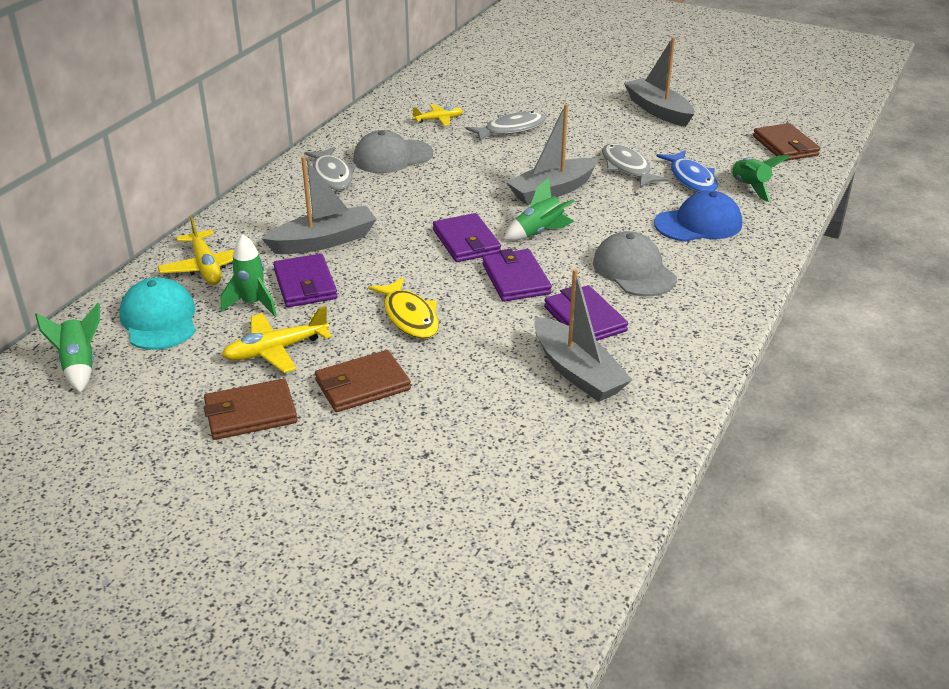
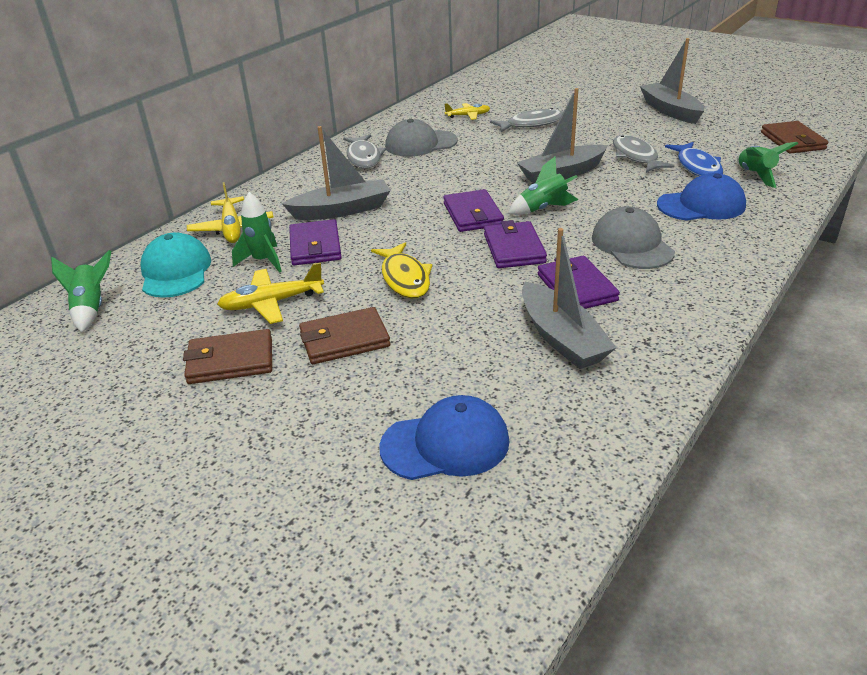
camera: 10 degrees right, 0 degrees up
none -> blue cap [379,395,509,480]

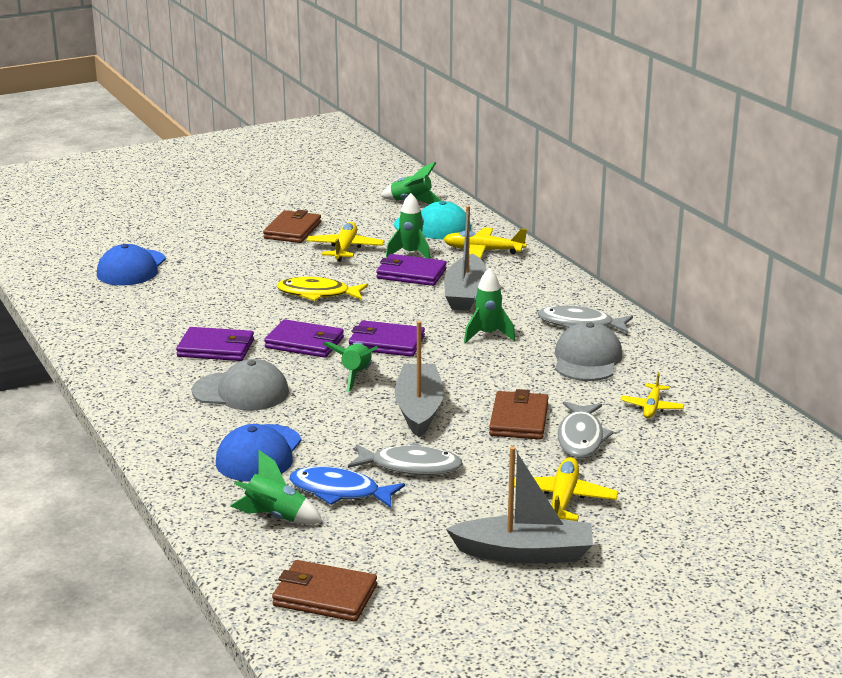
camera: 115 degrees right, 10 degrees down
brown wallet [299,307,390,364] -> brown wallet moved to [489,389,549,440]
grey boat [522,228,617,369] -> none
none -> green rocket [464,268,515,343]
none -> yellow plane [514,457,618,521]

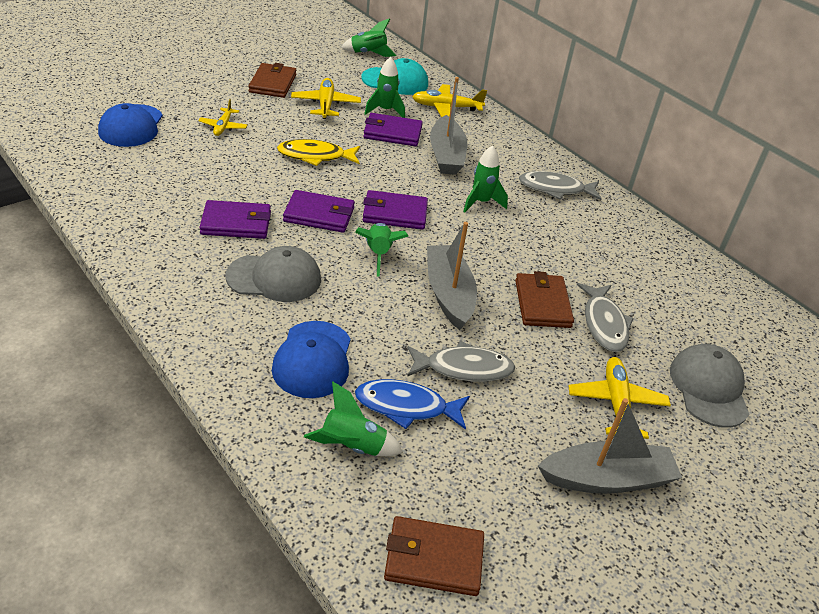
camera: 15 degrees left, 15 degrees up
grey cap [555,322,622,381] -> grey cap moved to [670,344,749,428]
yellow plane [621,373,684,418] -> yellow plane moved to [198,99,247,136]

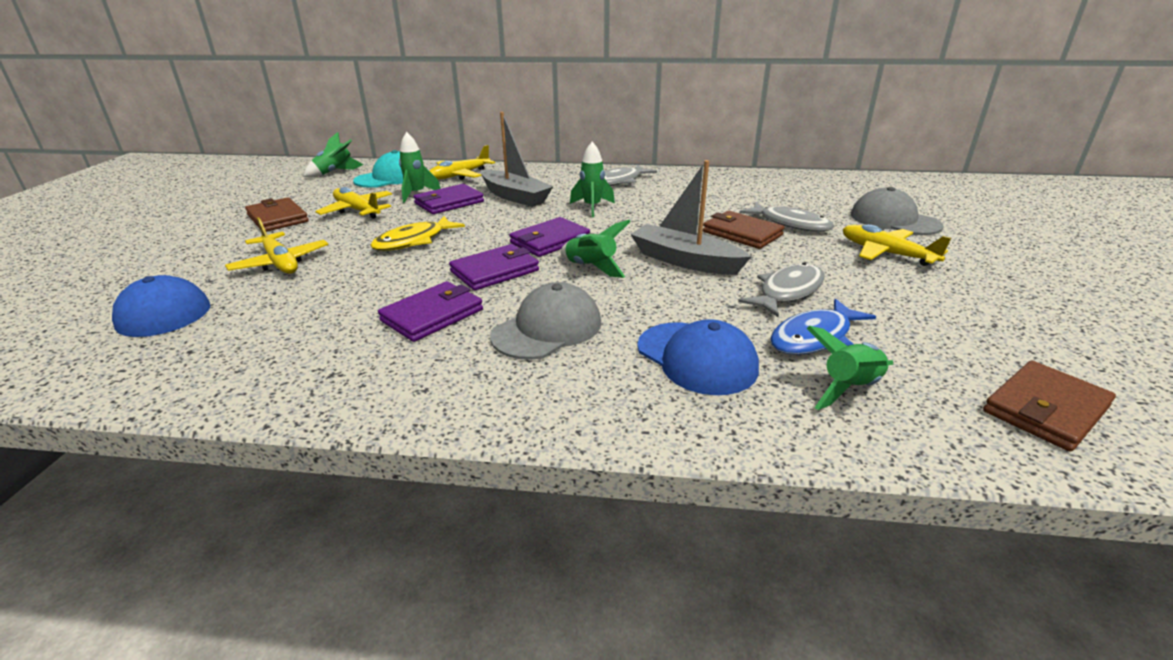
camera: 40 degrees left, 10 degrees down
yellow plane [198,99,247,136] -> yellow plane [225,217,328,274], size x1.53
grey boat [538,398,682,494] -> none

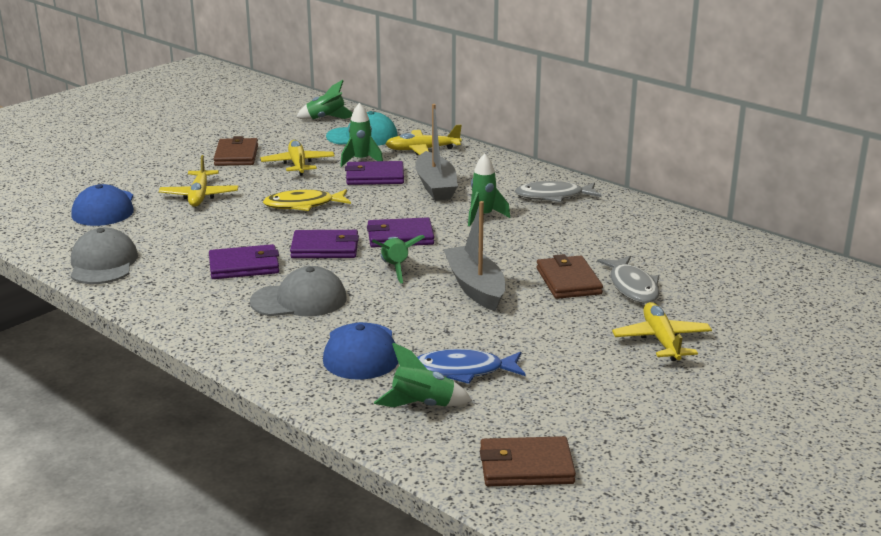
camera: 35 degrees right, 5 degrees down
grey fish [738,263,825,317] -> none
grey cap [851,187,944,235] -> grey cap moved to [71,228,138,284]

